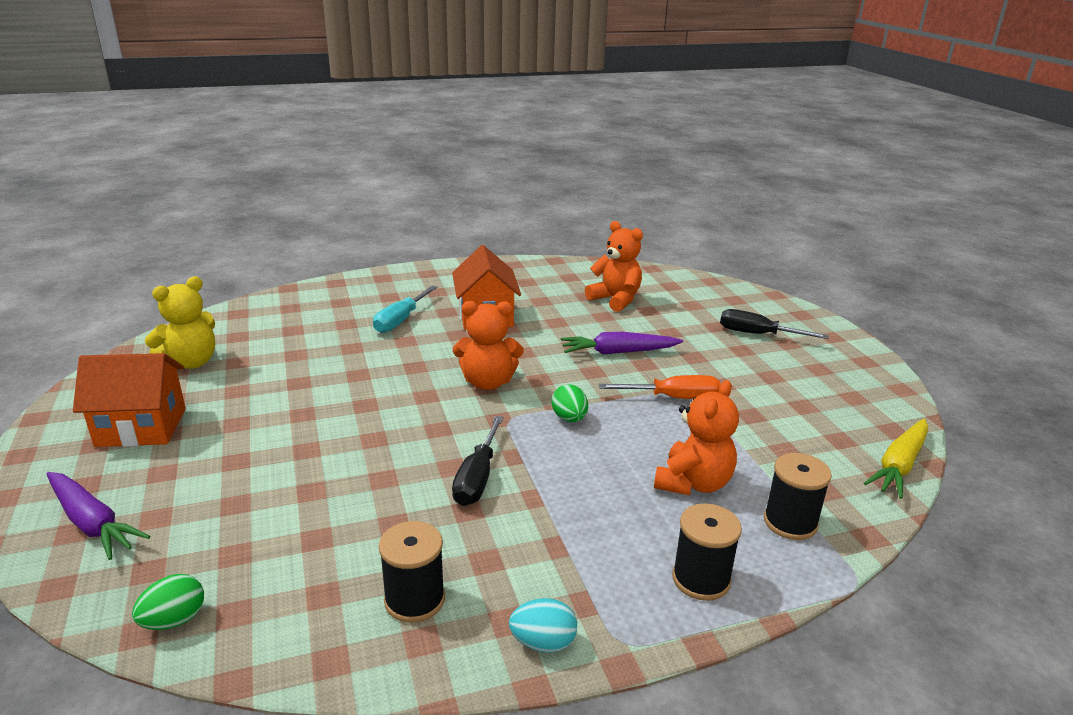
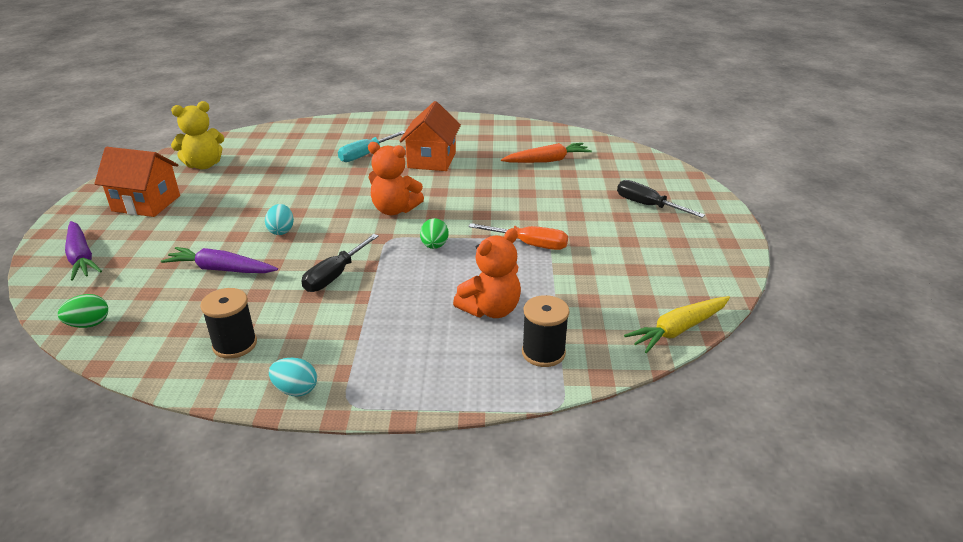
camera: 20 degrees right, 5 degrees up
purple carrot [561,332,683,355] -> purple carrot moved to [161,247,278,273]
orange teddy bear [585,221,643,312] -> orange carrot [501,143,592,163]
black spool [672,503,742,601] -> none
none -> turquoise egg [265,204,294,235]

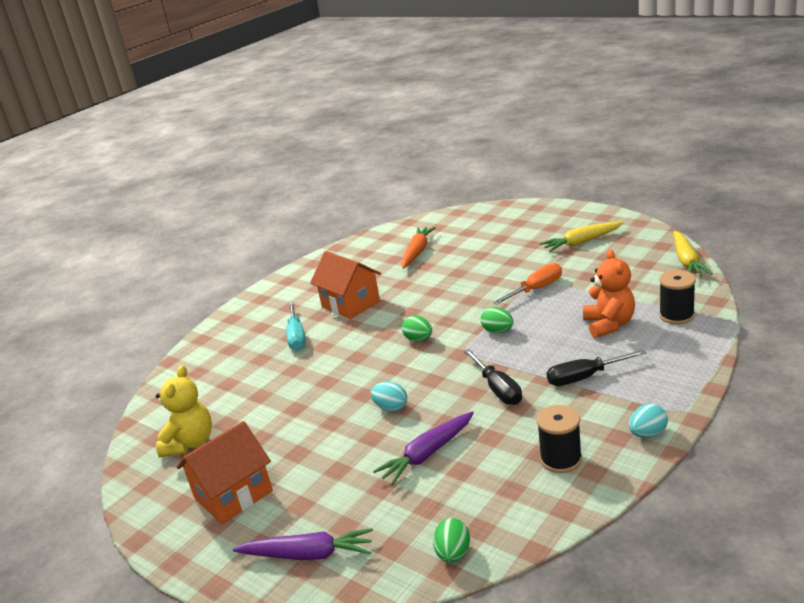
camera: 50 degrees left, 5 degrees down
orange teddy bear [368,142,424,215] -> green egg [402,315,432,342]
black screwdriver [617,180,705,218] -> black screwdriver moved to [546,349,647,386]
none -> yellow carrot [540,222,624,252]

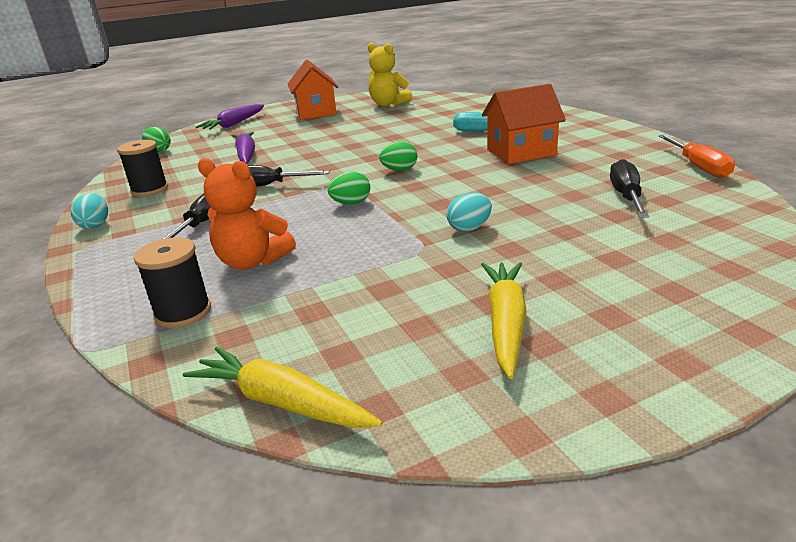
camera: 115 degrees right, 0 degrees up
turquoise egg [371,382,407,412] -> turquoise egg moved to [447,193,492,232]
orange carrot [401,227,436,269] -> black screwdriver [610,159,649,218]
orange screwdriver [493,263,562,305] -> orange screwdriver moved to [659,135,735,178]

